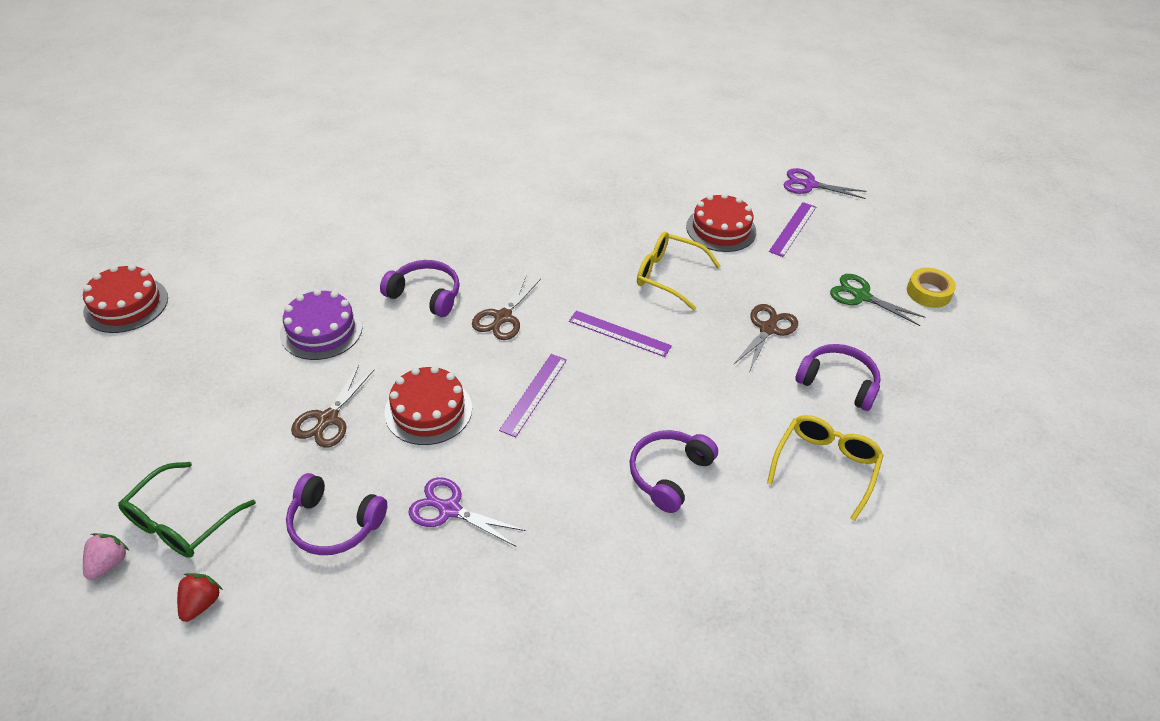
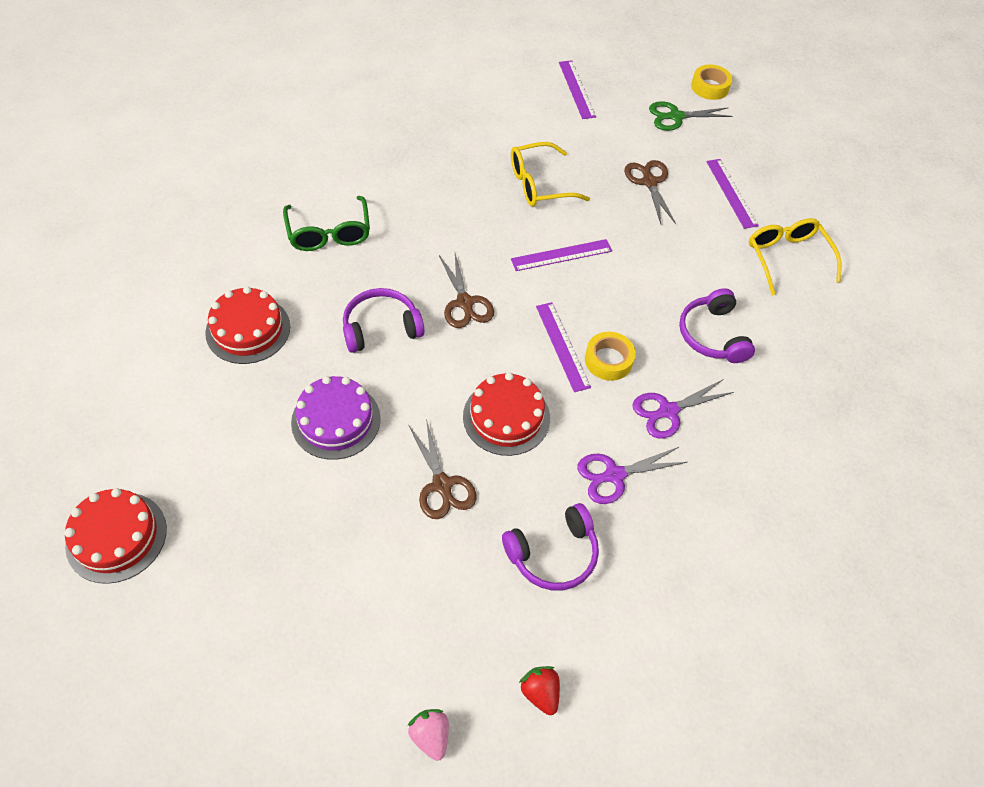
camera: 45 degrees left, 10 degrees up
green glasses [118,462,256,558] -> green glasses moved to [283,196,370,251]
red cake [686,193,756,252] -> red cake moved to [205,286,290,364]
purple scissors [784,168,866,199] -> purple scissors moved to [632,379,734,439]
purple headphones [795,344,881,411] -> purple ruler [706,159,759,229]
none -> yellow tape [585,332,636,381]

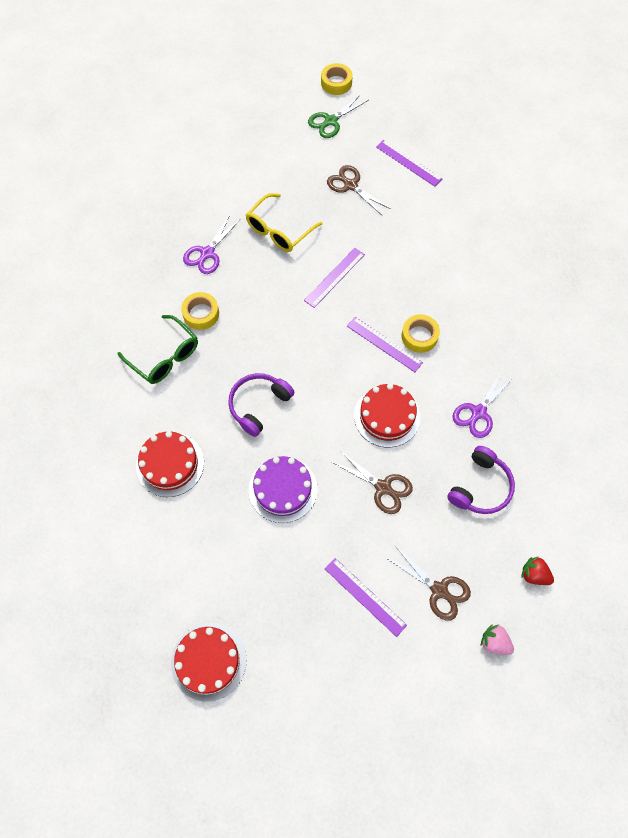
camera: 30 degrees left, 10 degrees up
brown scissors [439,253,494,328] -> brown scissors moved to [386,546,471,621]
purple ruler [559,60,596,119] -> purple ruler moved to [325,558,407,637]
purple scissors [632,379,734,439] -> purple scissors moved to [183,215,240,274]
purple headphones [679,288,755,363] -> none
yellow glasses [749,218,841,295] -> none
none -> yellow tape [181,292,219,330]

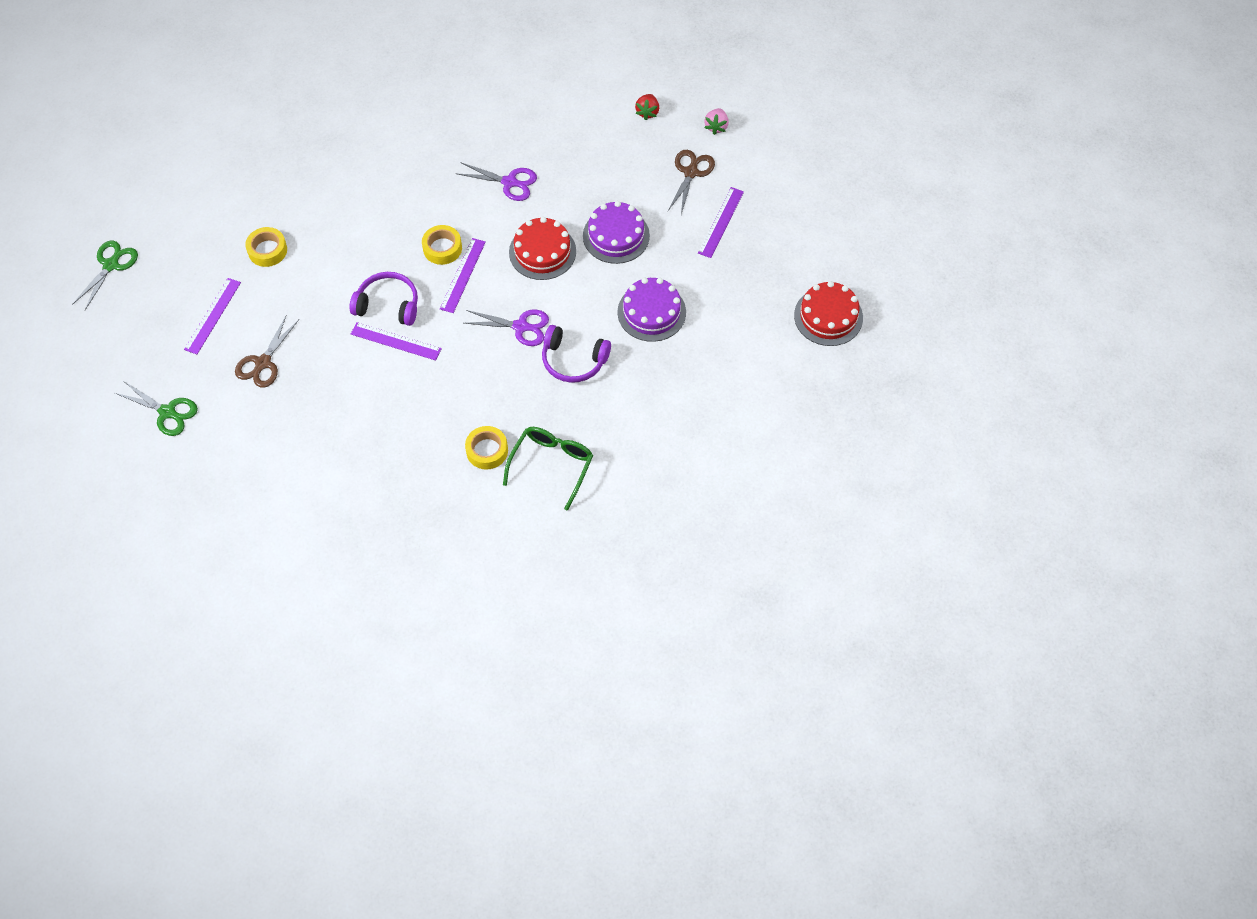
camera: 110 degrees left, 5 degrees down
red cake [136,431,204,497] -> none
purple scissors [183,215,240,274] -> purple scissors moved to [464,310,549,346]
yellow glasses [246,193,323,252] -> none
yellow tape [321,63,353,95] -> yellow tape moved to [245,227,287,267]
brown scissors [332,451,413,514] -> purple cake [583,201,650,264]
purple headphones [447,446,515,514] -> purple headphones moved to [350,272,418,326]
none -> green scissors [72,241,138,310]

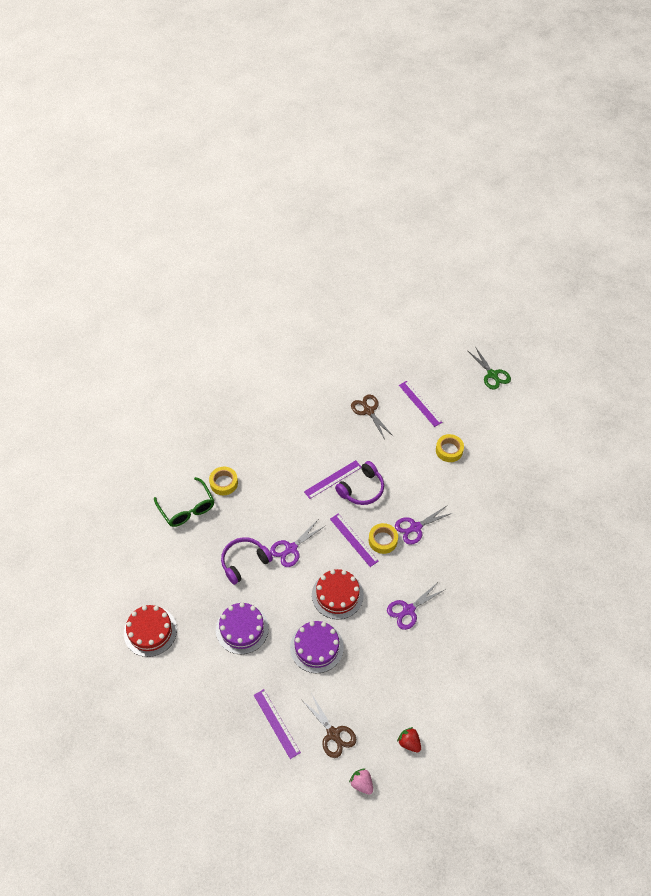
camera: 125 degrees right, 5 degrees down
green scissors [115,382,198,436] -> none
red cake [794,281,863,346] -> red cake moved to [124,605,177,657]
none -> purple scissors [395,506,452,545]

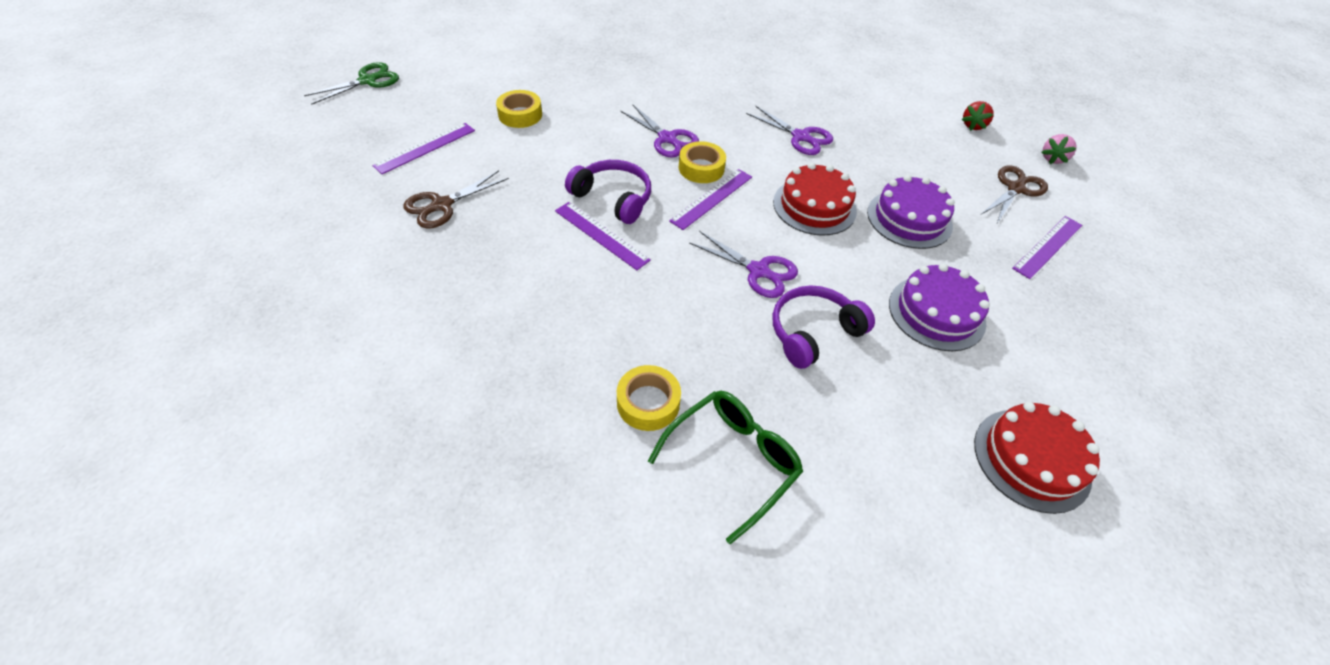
camera: 105 degrees left, 5 degrees down
purple headphones [221,537,273,585] -> purple headphones turned 105 degrees clockwise [772,285,875,369]

